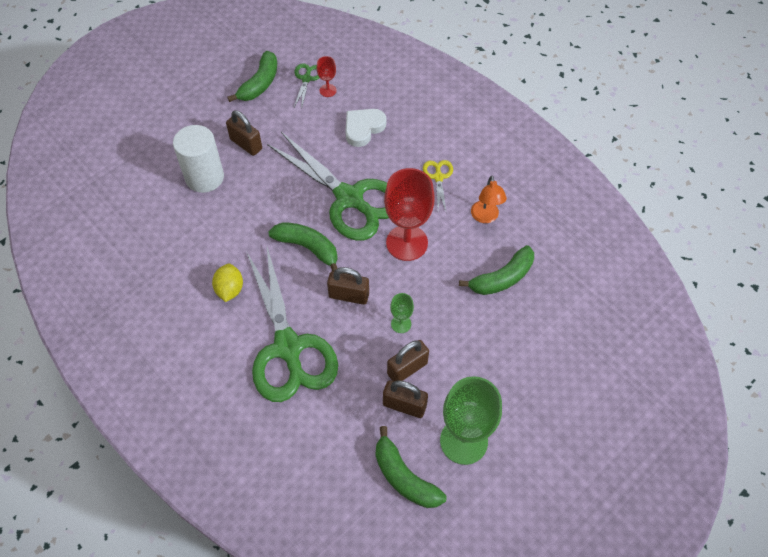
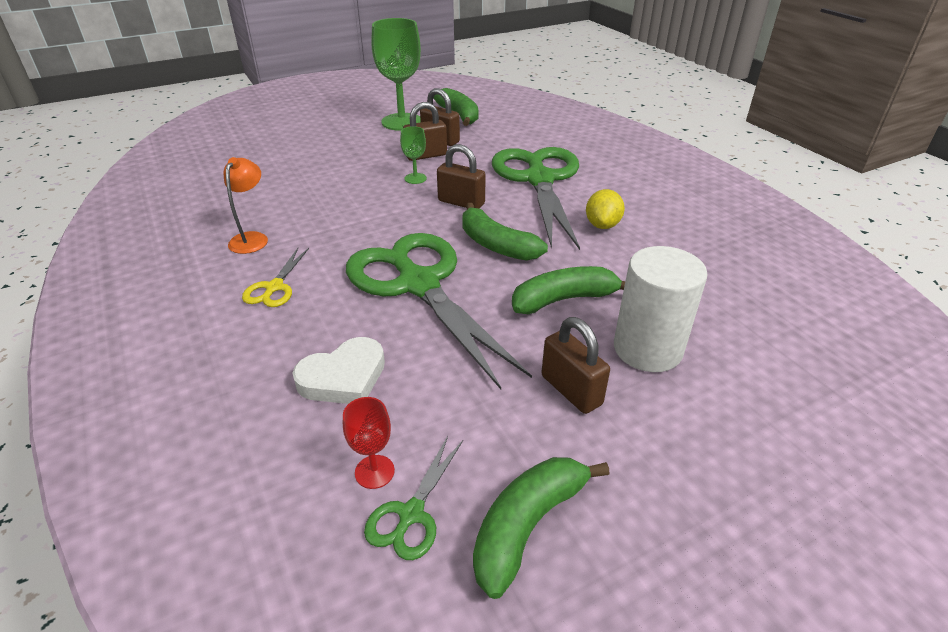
camera: 165 degrees left, 20 degrees down
red goblet [384,168,435,261] -> none
green banana [459,245,534,295] -> green banana moved to [512,266,625,314]

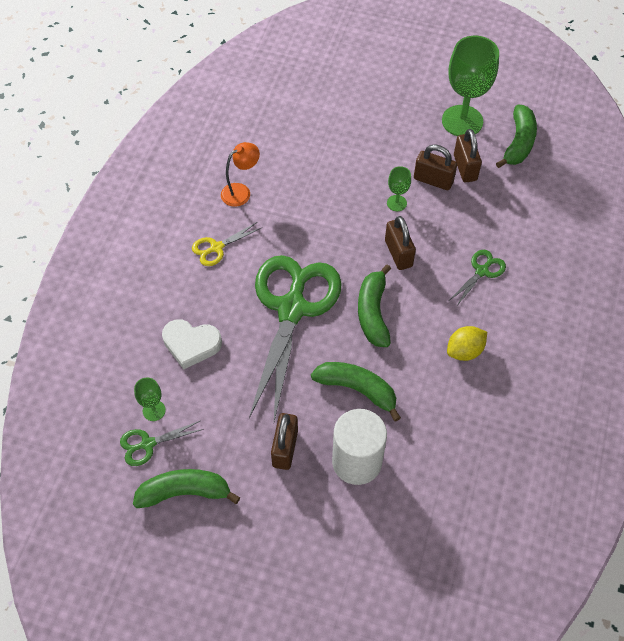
camera: 45 degrees right, 20 degrees up
red goblet [343,397,395,489] -> green goblet [134,377,166,421]
green scissors [492,147,580,250] -> green scissors [450,250,506,307], size x0.41

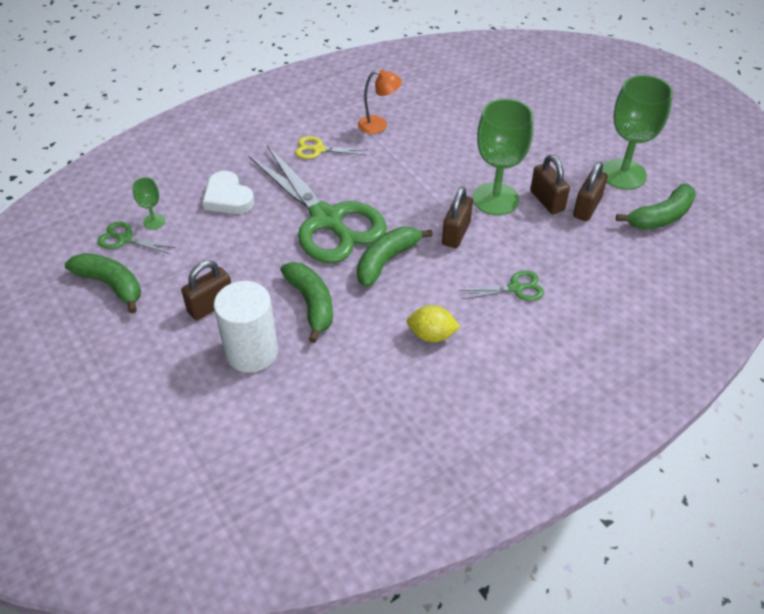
camera: 40 degrees right, 10 degrees down
green scissors [249,255,342,421] -> green scissors turned 90 degrees clockwise [248,145,387,263]
green goblet [387,166,411,211] -> green goblet [473,99,533,215], size x2.18

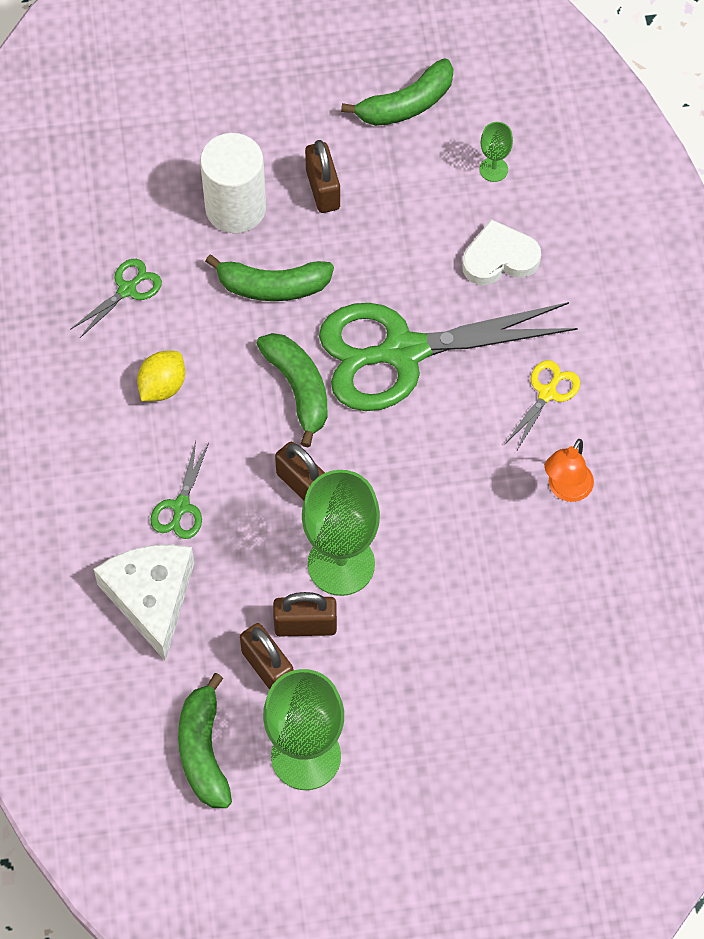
camera: 115 degrees right, 15 degrees up
green scissors [97,222,176,254] -> green scissors moved to [70,259,162,339]
none -> white cheese [94,544,194,661]

